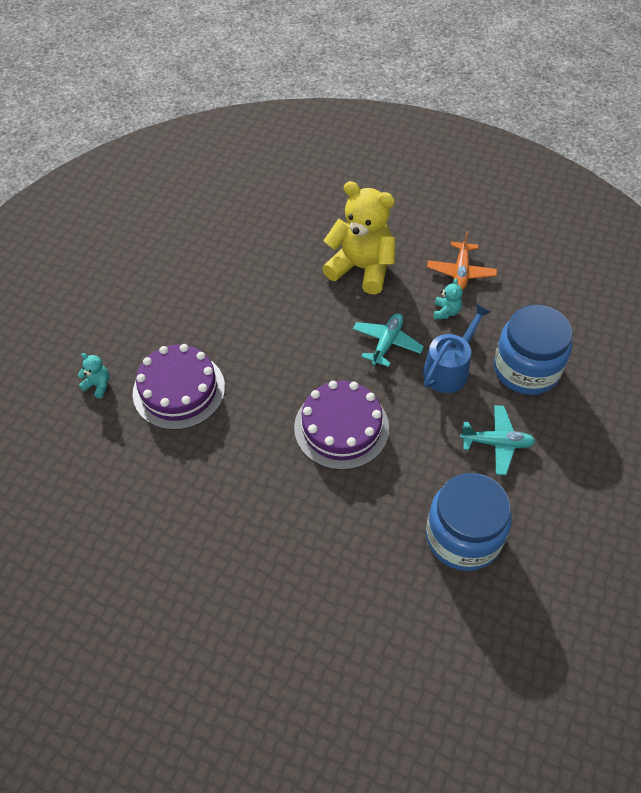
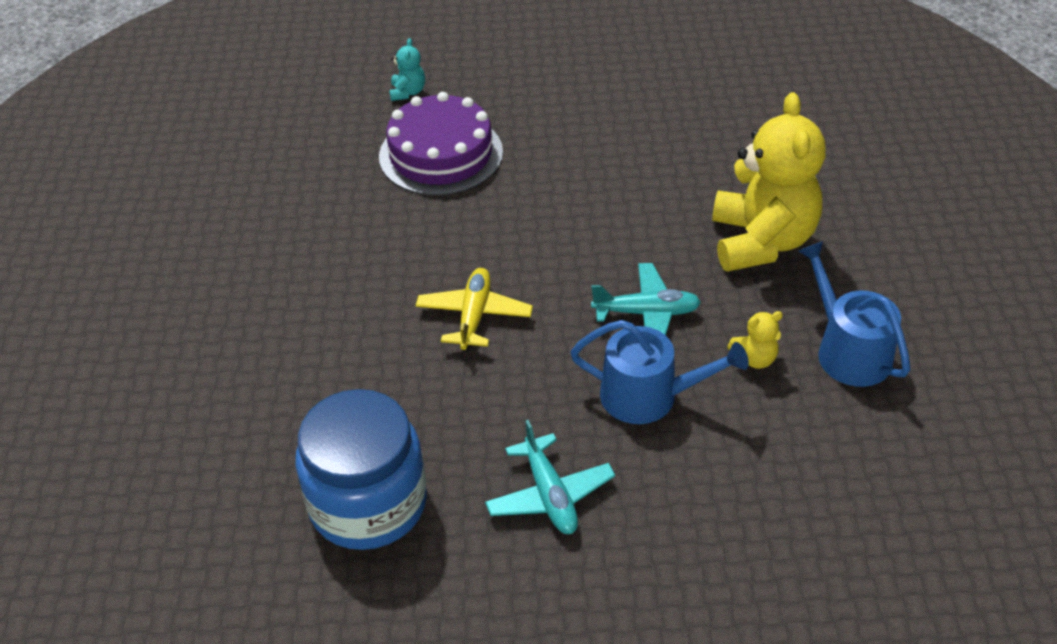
camera: 65 degrees right, 10 degrees down
purple cake [294,381,389,470] -> yellow plane [416,268,533,352]
orange plane [427,231,497,290] -> blue watering can [798,241,911,387]
turquoise teddy bear [434,278,463,320] -> yellow teddy bear [727,311,783,369]
blue jar [494,305,572,395] -> none

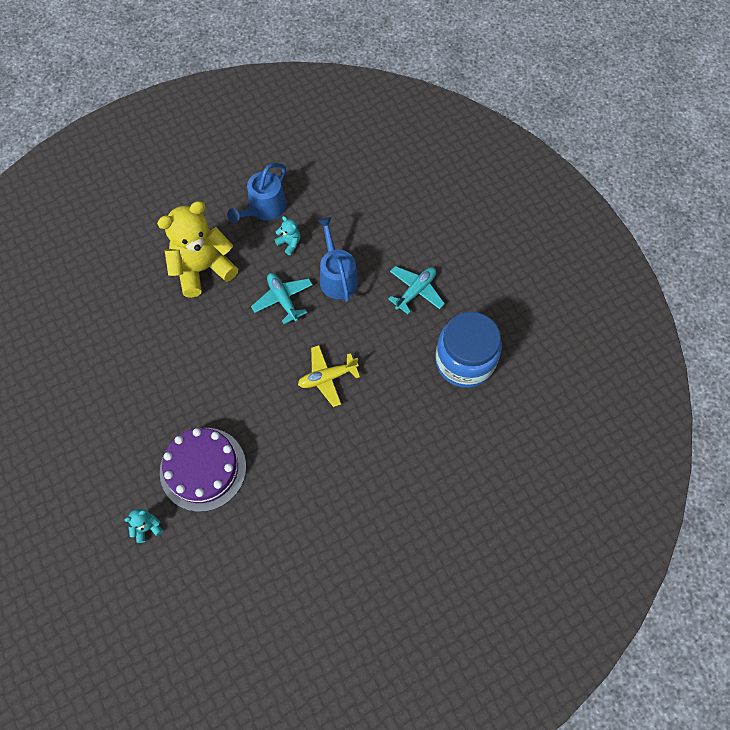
camera: 120 degrees left, 20 degrees up
yellow teddy bear [727,311,783,369] -> turquoise teddy bear [275,216,300,255]

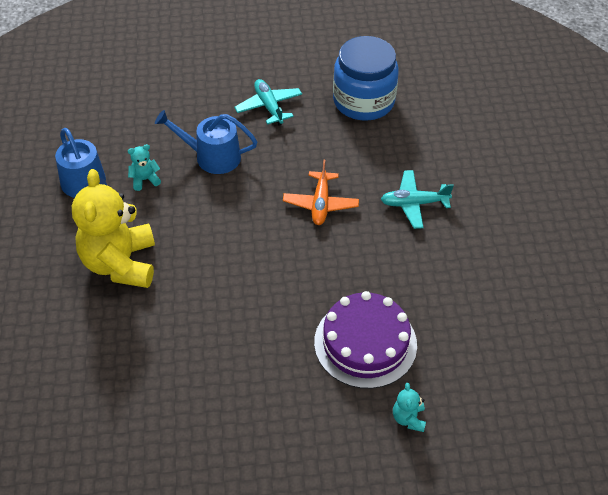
camera: 65 degrees left, 15 degrees down
turquoise plane [251,273,313,324] -> turquoise plane moved to [381,170,454,229]
yellow plane [298,345,360,407] -> orange plane [283,160,359,225]

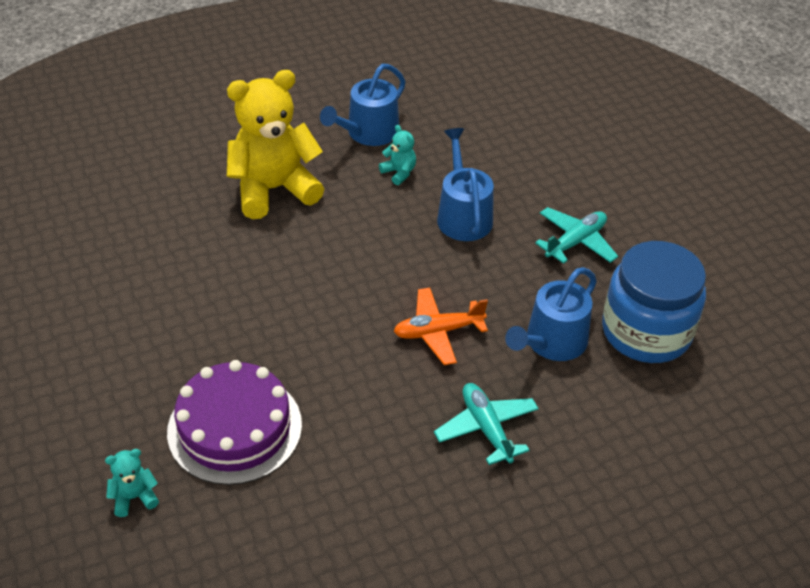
camera: 70 degrees right, 5 degrees down
none -> blue watering can [505,267,597,361]

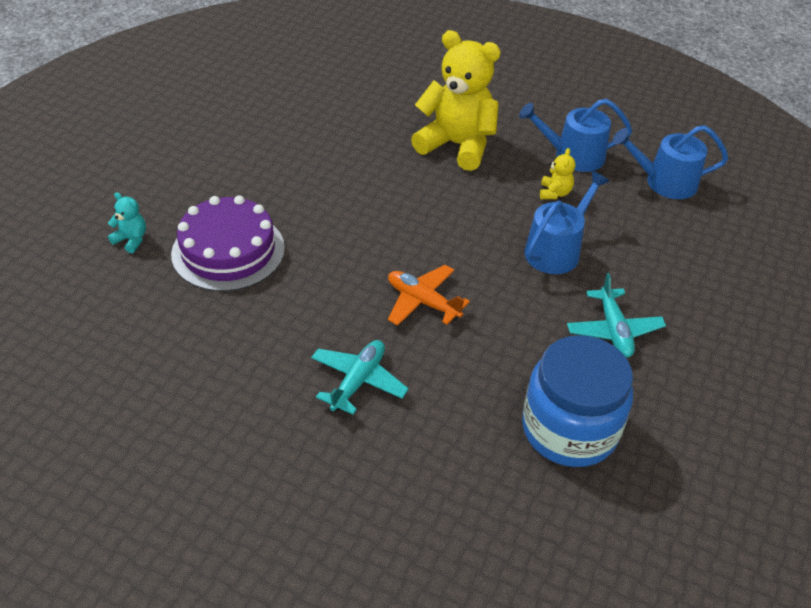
camera: 50 degrees right, 0 degrees up
turquoise teddy bear [379,125,416,185] -> yellow teddy bear [540,148,575,199]
blue watering can [505,267,597,361] -> blue watering can moved to [613,125,728,199]
turquoise plane [535,207,618,264] -> turquoise plane turned 75 degrees clockwise [567,273,666,357]

